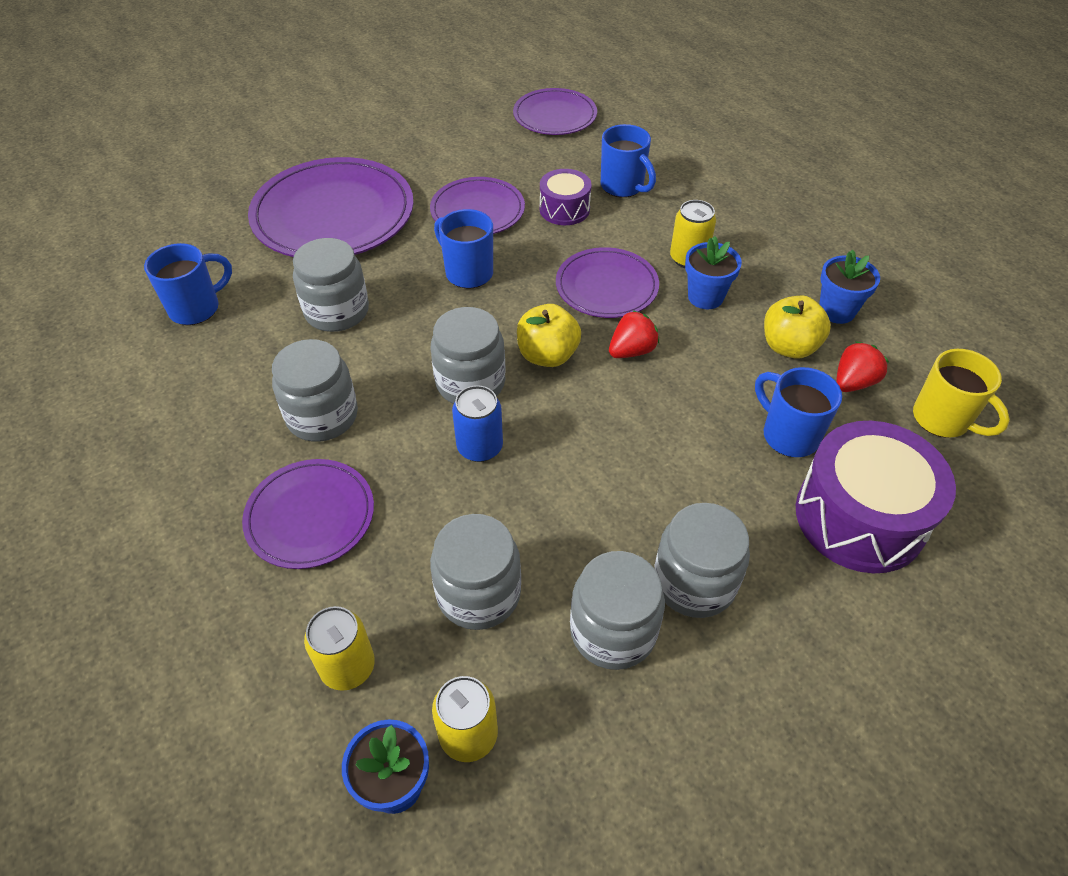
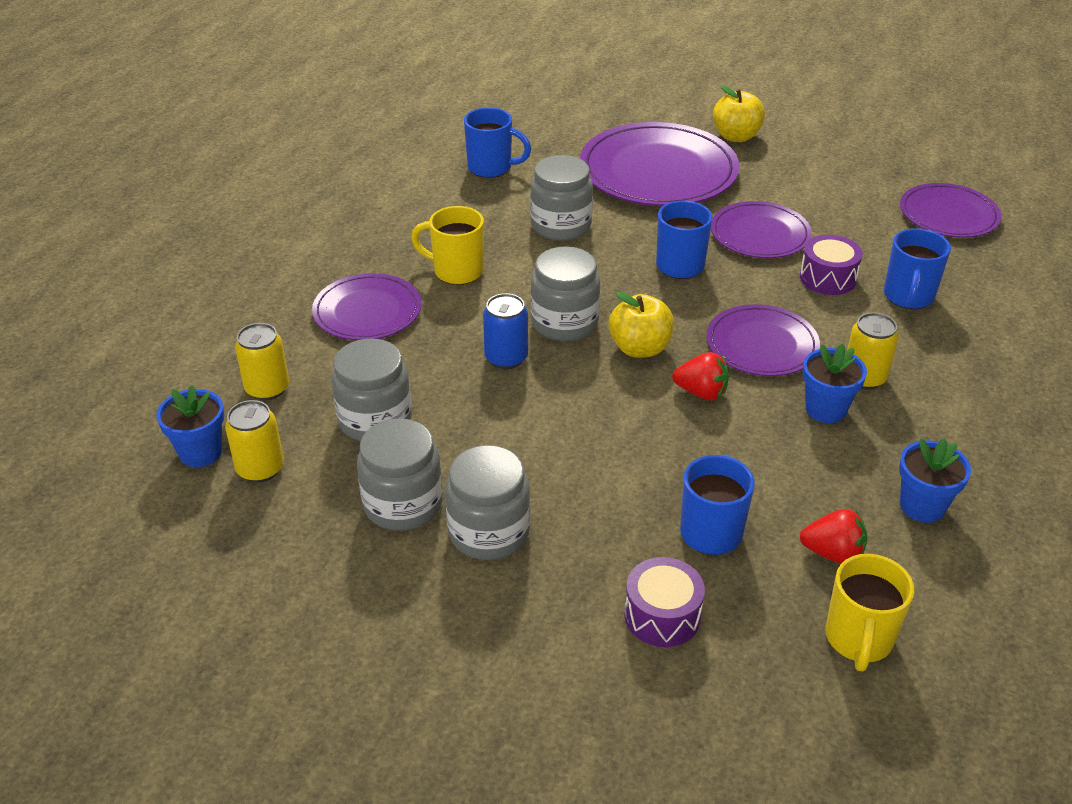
camera: 55 degrees right, 10 degrees down
grey jar [272,339,358,442] -> yellow mug [411,206,484,285]
yellow apple [764,296,831,358] -> yellow apple moved to [713,85,765,142]
purple drum [796,421,956,573] -> purple drum [624,557,705,647], size x0.54

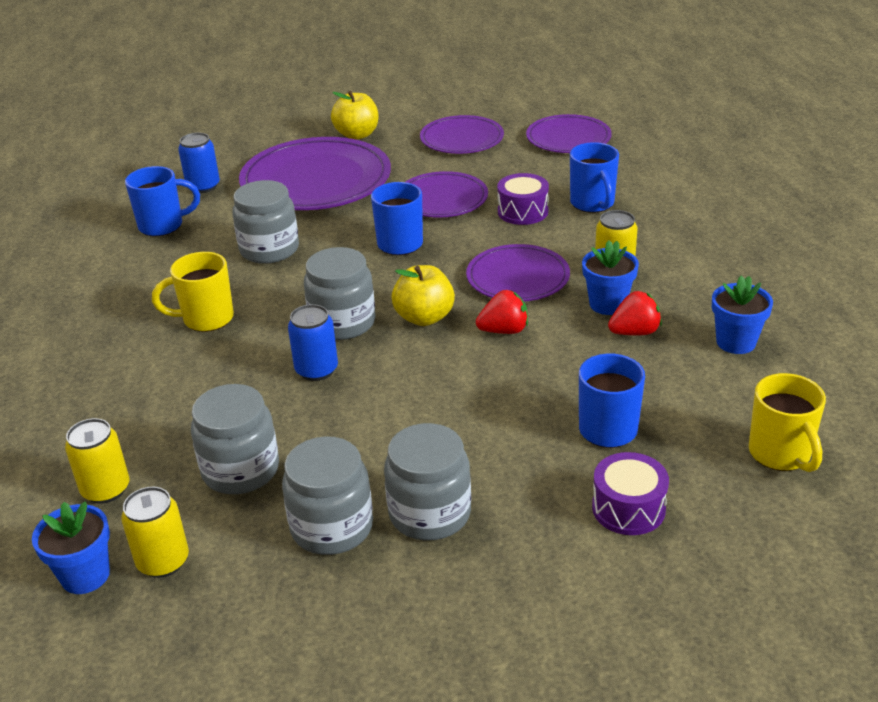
camera: 30 degrees left, 5 degrees down
purple plate [312,273,421,340] -> purple plate moved to [420,115,504,154]
red strawberry [800,509,867,564] -> red strawberry moved to [608,291,662,336]
none -> blue can [178,133,220,193]

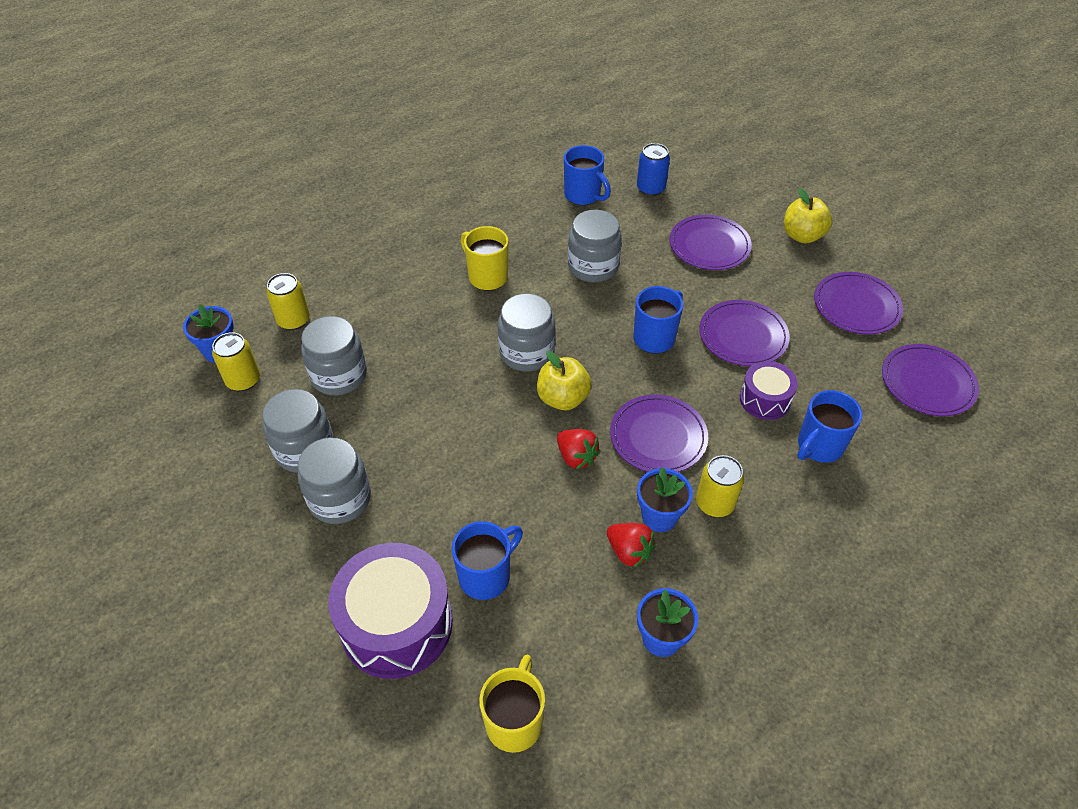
camera: 60 degrees right, 15 degrees up
purple plate [239,137,391,210] -> purple plate [670,215,752,270], size x0.59
blue can [288,304,338,381] -> none
purple drum [592,452,669,535] -> purple drum [328,543,453,679], size x1.84
yellow mug [749,373,826,472] -> yellow mug turned 150 degrees clockwise [479,655,545,753]

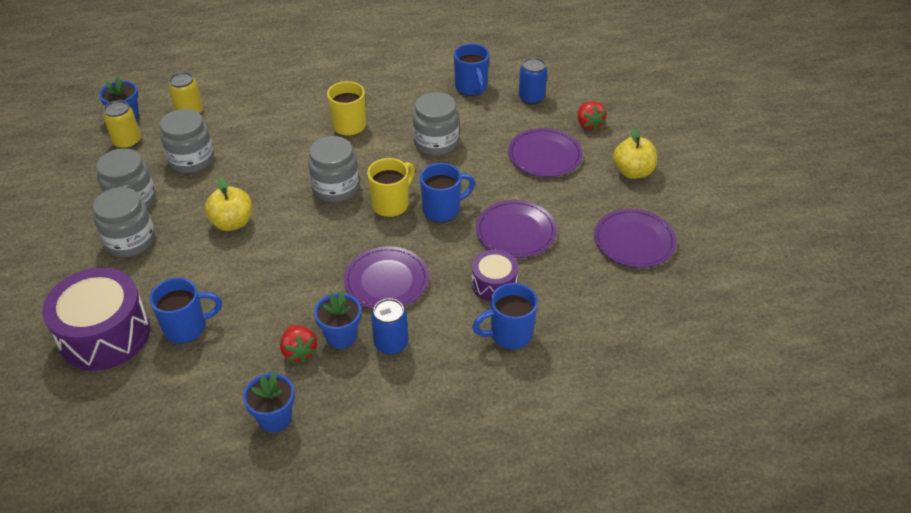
camera: 25 degrees right, 5 degrees down
yellow mug [479,655,545,753] -> yellow mug moved to [367,158,415,217]
yellow apple [537,351,592,410] -> yellow apple moved to [205,177,252,231]
red strawberry [557,429,600,469] -> red strawberry moved to [578,101,607,131]
yellow can [696,455,744,517] -> blue can [371,298,408,355]
purple plate [882,344,979,416] -> none

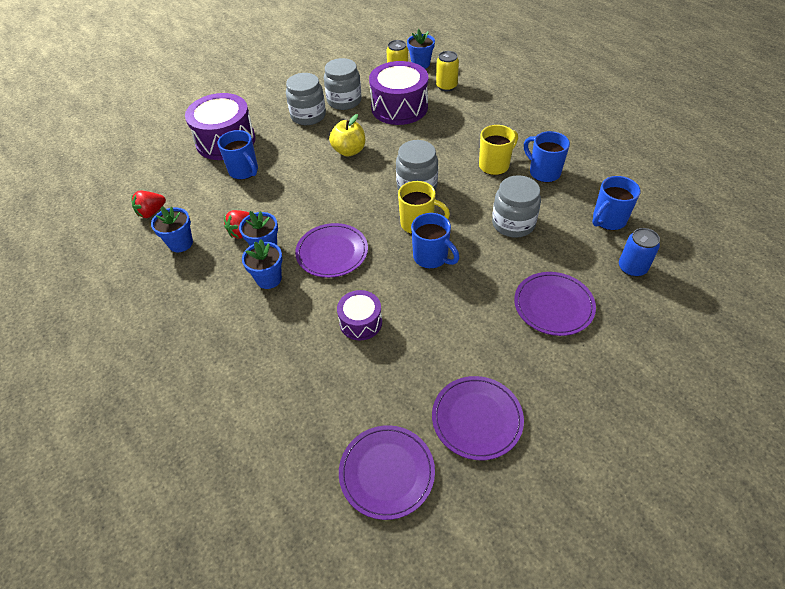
camera: 70 degrees right, 5 degrees up
grey jar [160,109,214,173] -> purple drum [369,61,428,125]
blue can [371,298,408,355] -> blue flower pot [242,239,283,289]
blue mug [472,283,538,349] -> blue mug moved to [524,131,570,182]
purple plate [476,200,557,258] -> purple plate moved to [339,425,435,520]
red strawberry [578,101,607,131] -> red strawberry moved to [131,191,166,218]
yellow apple [613,127,657,179] -> none

